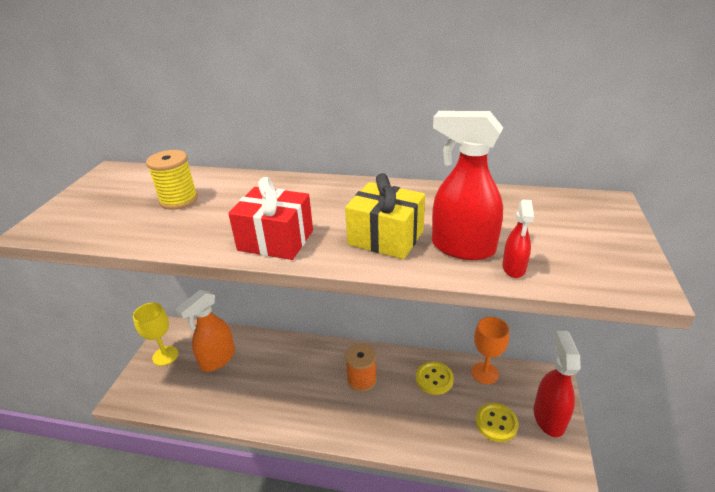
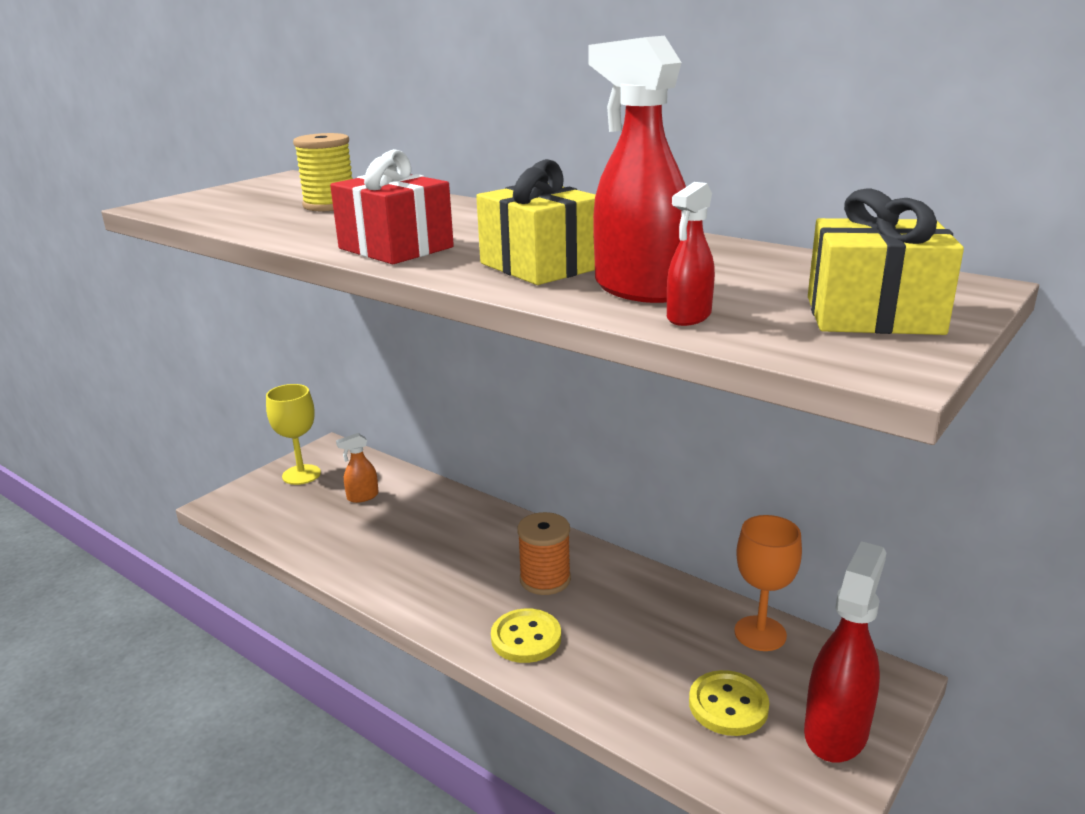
camera: 25 degrees right, 10 degrees down
orange spray bottle [175,290,235,372] -> orange spray bottle [336,433,379,503], size x0.52
yellow button [416,362,454,395] -> yellow button moved to [491,608,561,663]
none -> yellow gift [808,188,964,335]

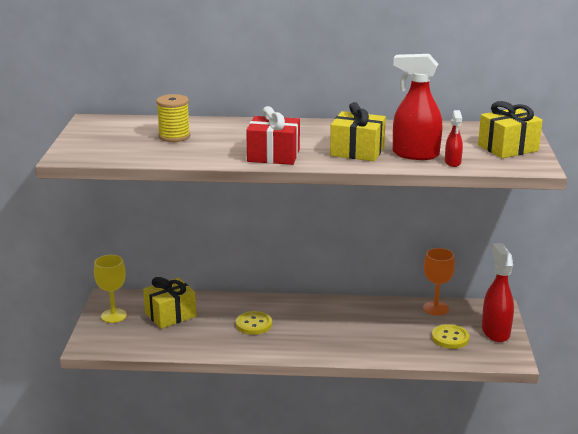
camera: 35 degrees left, 0 degrees up
orange spray bottle [336,433,379,503] -> yellow gift [143,277,196,329]
yellow button [491,608,561,663] -> yellow button moved to [236,311,272,335]
orange spool [517,512,571,595] -> none

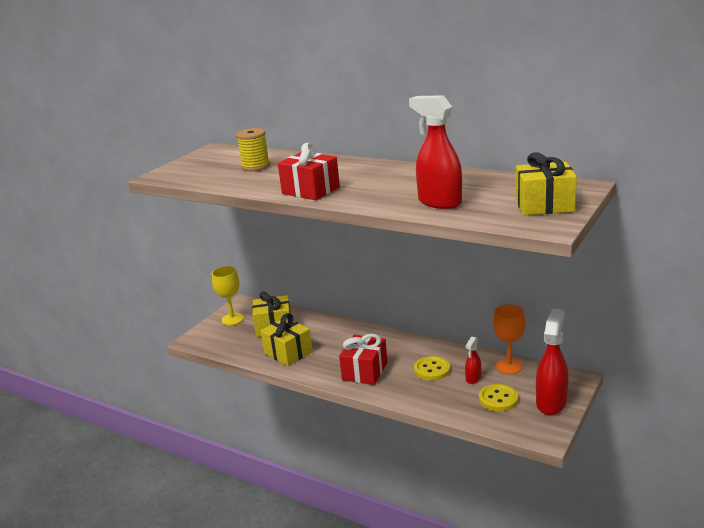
camera: 30 degrees right, 0 degrees up
yellow button [236,311,272,335] -> yellow button moved to [414,356,450,380]
yellow gift [330,102,386,161] -> yellow gift moved to [261,313,313,366]
red spray bottle [445,110,463,167] -> red spray bottle moved to [465,337,481,384]
none -> red gift [339,334,387,385]

